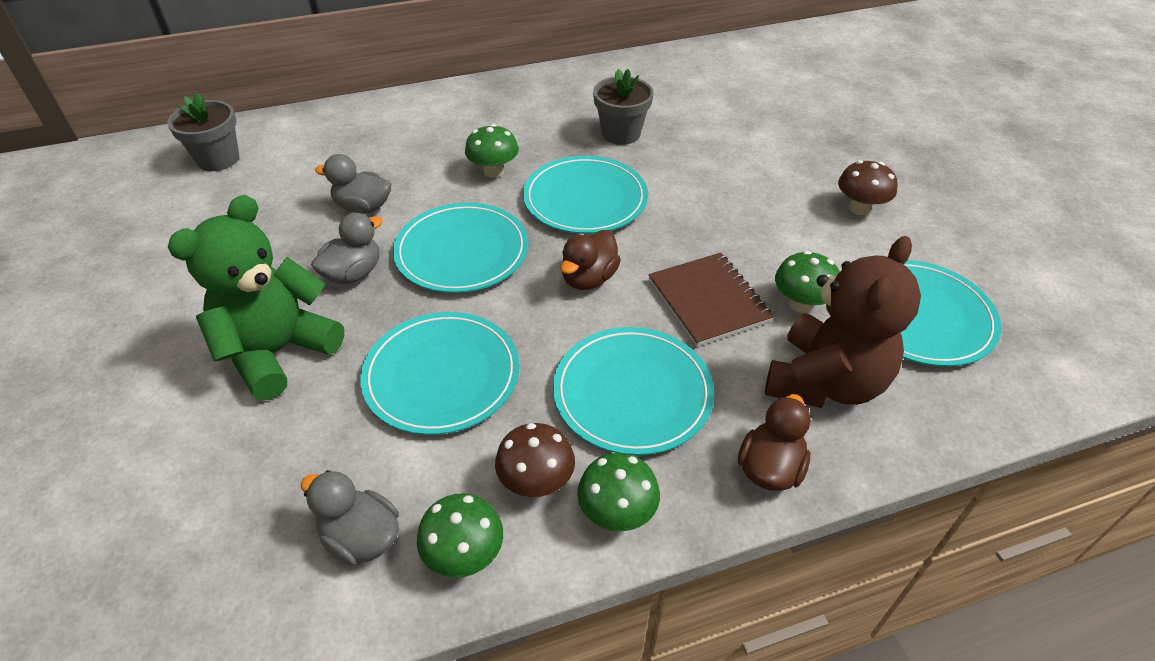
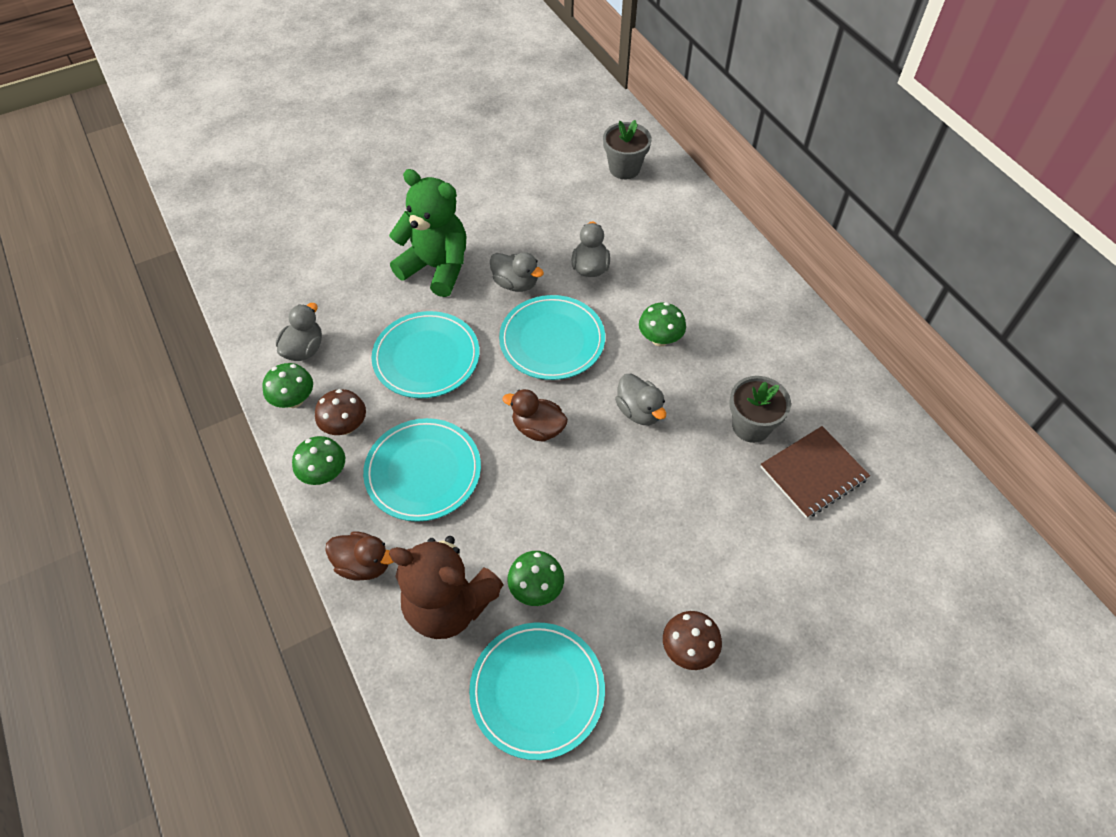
camera: 80 degrees right, 10 degrees up
turquoise plate [523,156,648,234] -> grey duck [615,374,666,425]
brown notebook [648,253,774,347] -> brown notebook moved to [761,426,870,519]

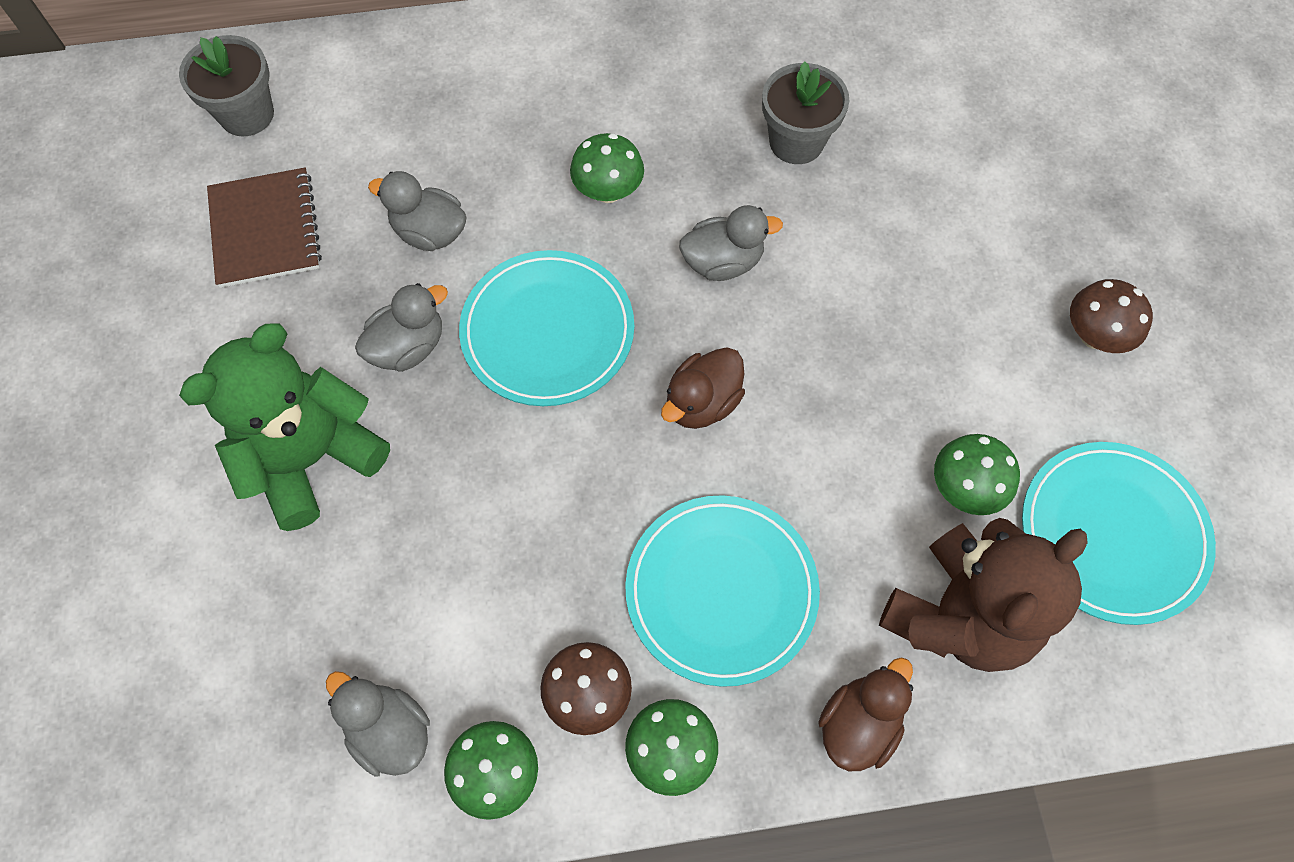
camera: 70 degrees left, 10 degrees up
turquoise plate [372,311,479,398] -> none
brown notebook [761,426,870,519] -> brown notebook moved to [207,168,322,288]

